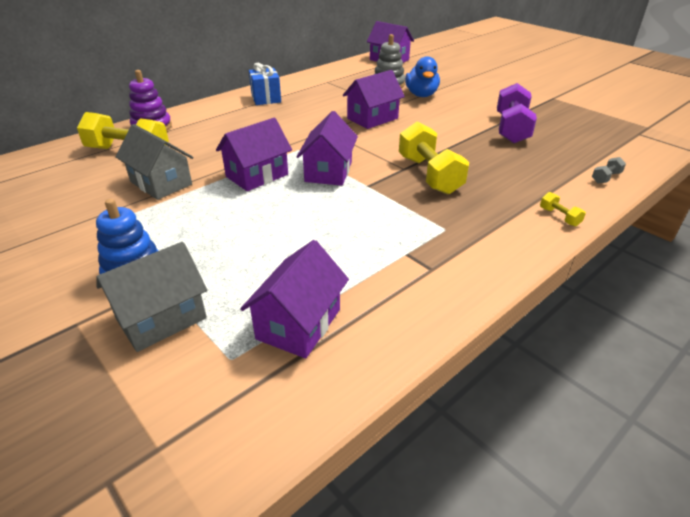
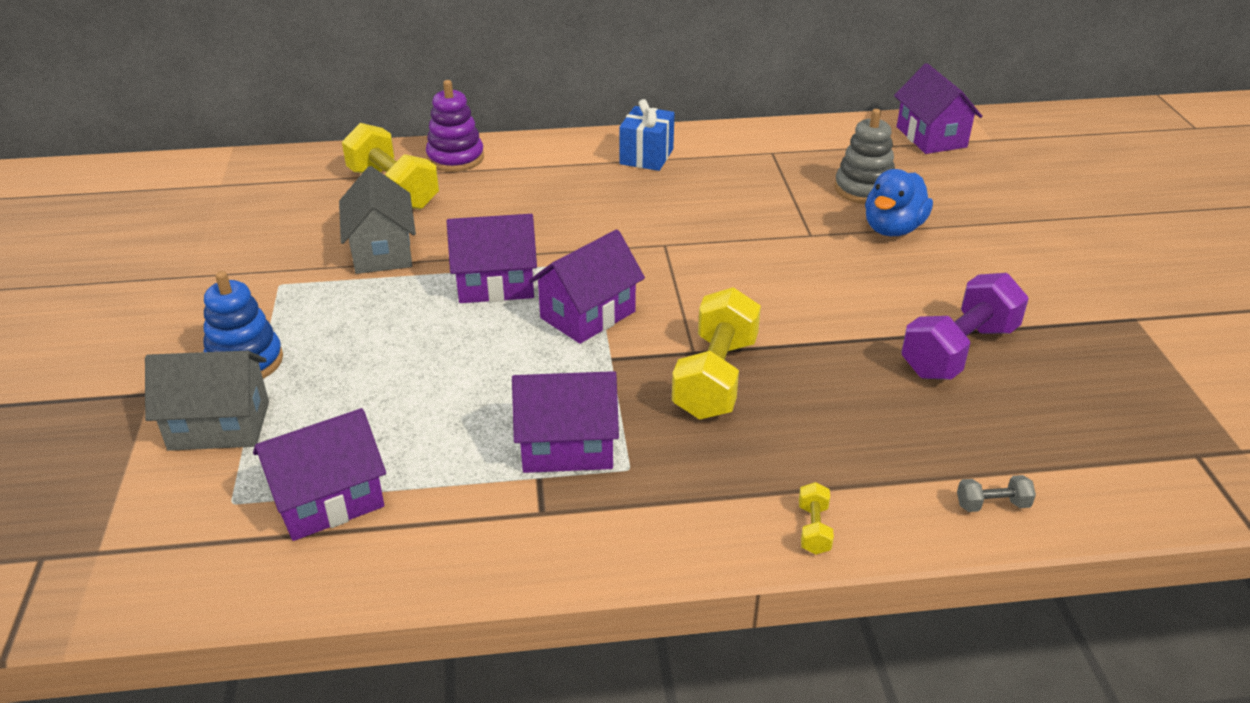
camera: 35 degrees right, 0 degrees up
purple house [343,70,405,129] -> purple house moved to [512,371,619,473]

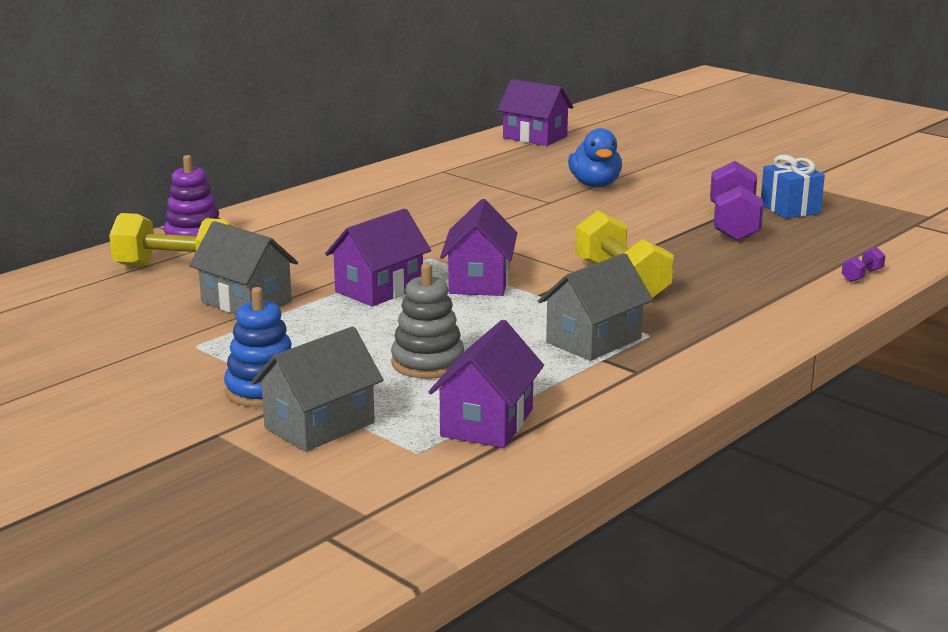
camera: 40 degrees left, 15 degrees down
purple house [512,371,619,473] -> grey house [538,253,653,361]
blue gift [619,99,675,171] -> blue gift moved to [761,154,825,219]
yellow dumbbell [799,482,834,554] -> none
grey stacking toy [834,109,895,204] -> grey stacking toy moved to [391,263,464,379]
grey dumbbell [957,475,1036,512] -> purple dumbbell [842,247,886,282]

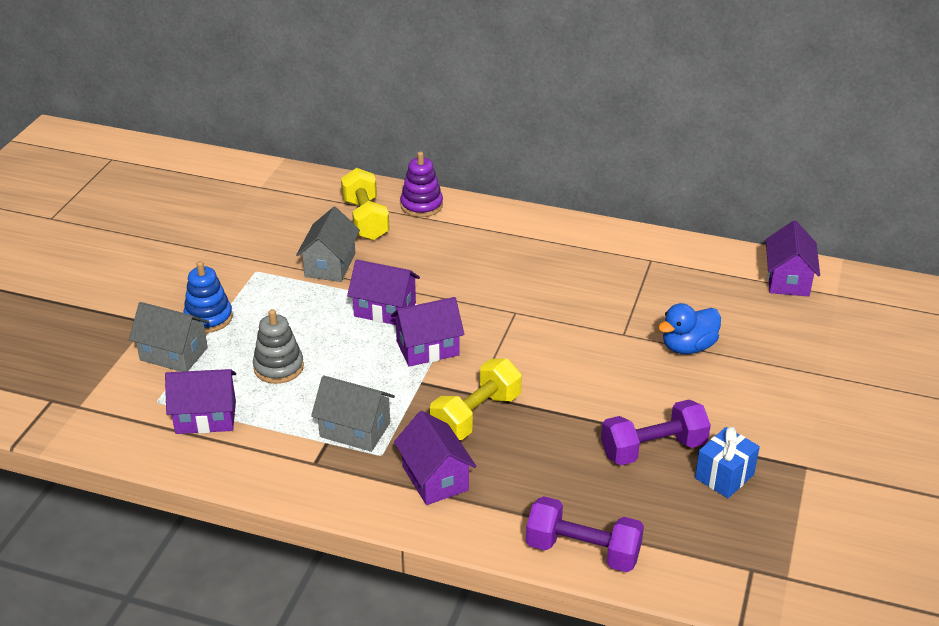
camera: 65 degrees right, 15 degrees up
purple dumbbell [842,247,886,282] -> purple dumbbell [526,496,644,572], size x2.34
none -> purple house [394,411,477,505]

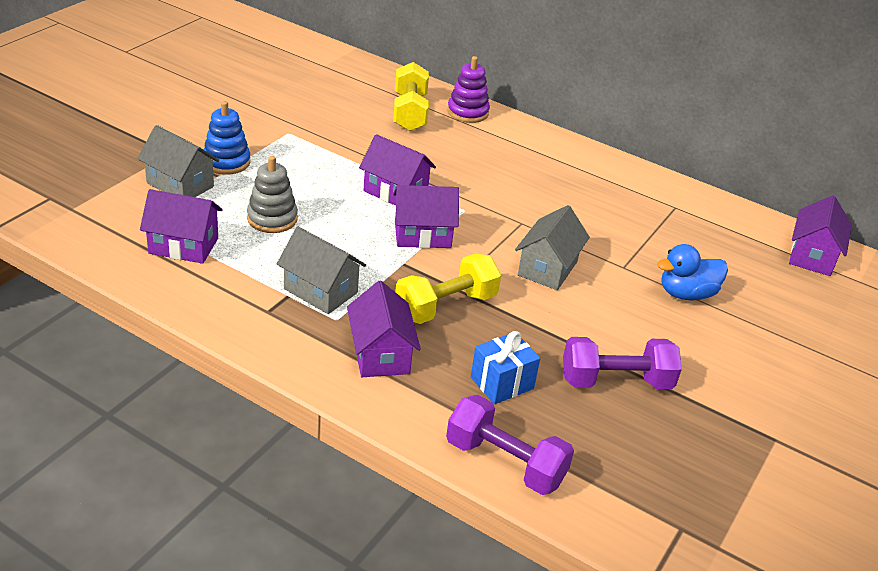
camera: 10 degrees right, 0 degrees up
grey house [296,207,360,282] -> grey house moved to [515,205,590,290]
blue gift [695,427,760,498] -> blue gift moved to [471,331,540,404]

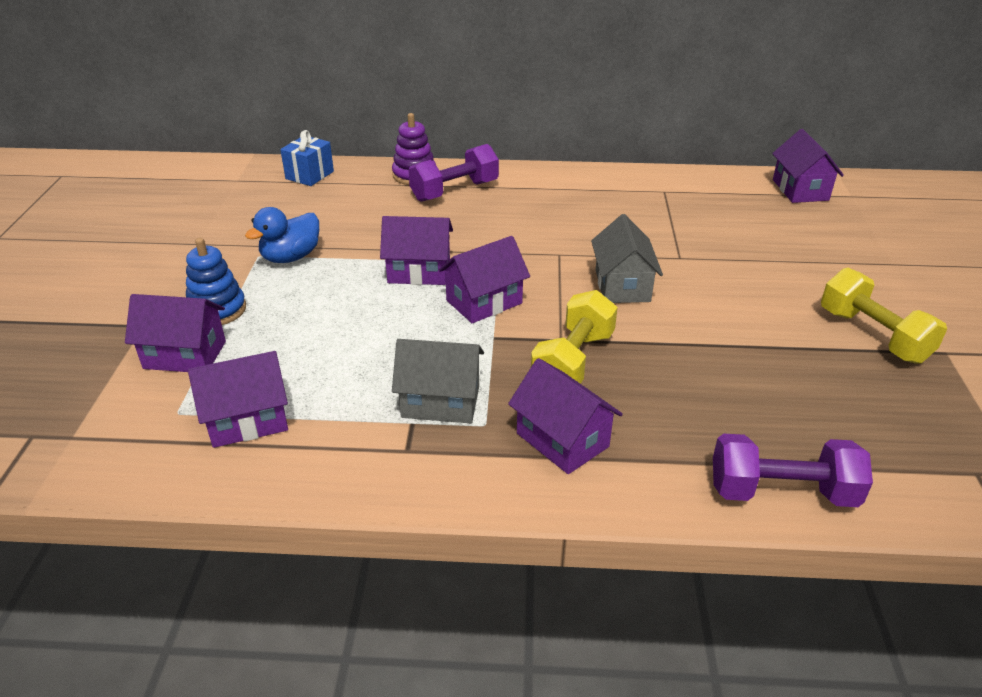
camera: 25 degrees left, 0 degrees up
grey house [137,125,219,197] -> purple house [125,294,226,372]
grey stacking toy [247,156,298,233] -> none
yellow dumbbell [393,62,429,131] -> yellow dumbbell moved to [821,268,947,364]
blue gift [471,331,540,404] -> blue gift moved to [280,130,334,186]
purple dumbbell [563,337,682,389] -> purple dumbbell moved to [408,144,499,202]
blue duck [657,244,728,300] -> blue duck moved to [245,207,319,263]

